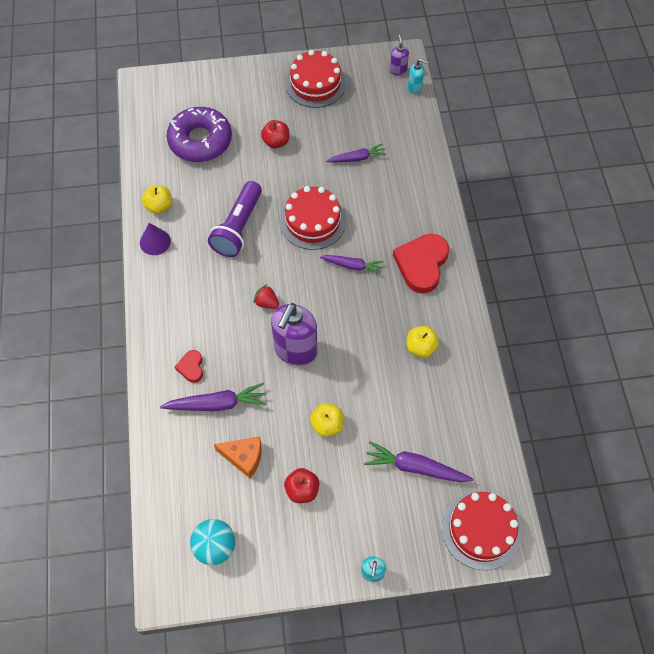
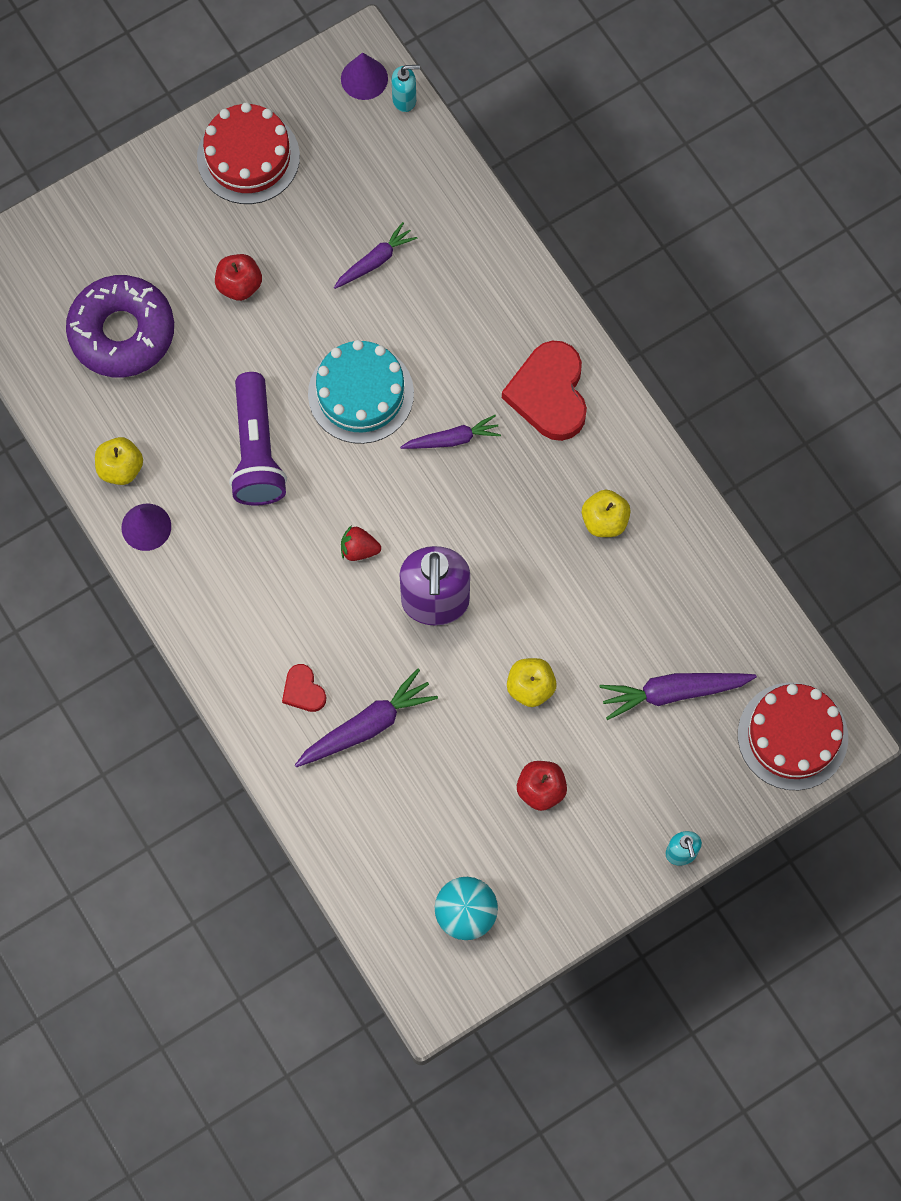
camera: 25 degrees left, 10 degrees up
orange cheese [214,437,262,478] -> none
red cake [280,186,346,250] -> turquoise cake [308,340,414,444]
purple soap dispenser [390,35,409,75] -> purple cone [341,52,388,100]

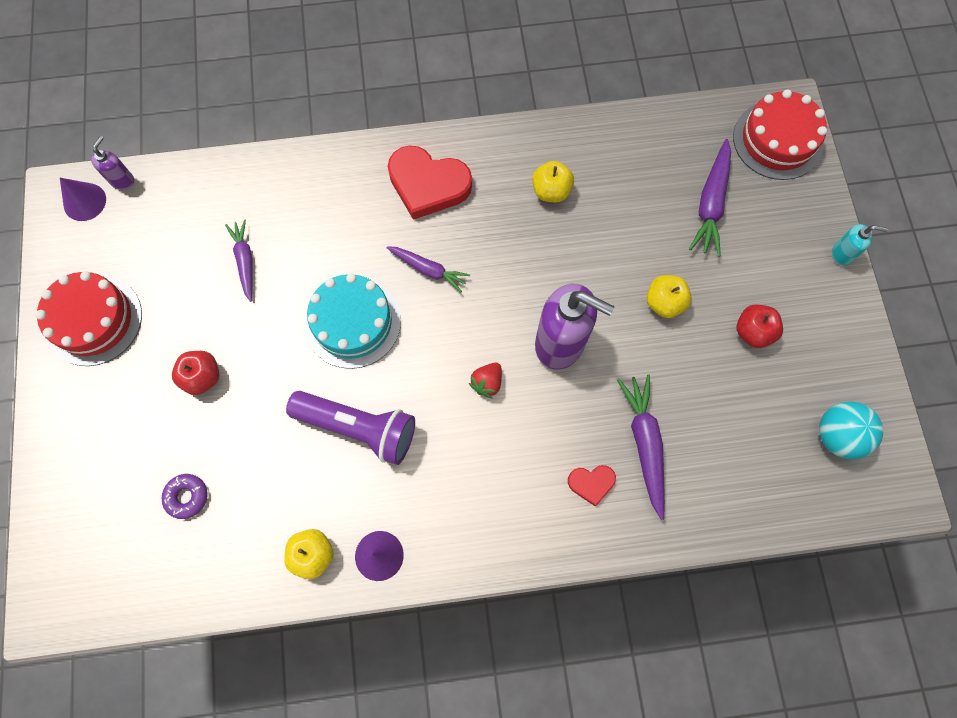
camera: 65 degrees left, 0 degrees up
purple donut [66,275,174,377] -> purple donut [162,474,208,519], size x0.42
turquoise soap dispenser [391,65,420,112] -> purple soap dispenser [91,136,134,190]
purple carrot [400,415,501,449] -> purple carrot turned 105 degrees clockwise [386,246,470,292]

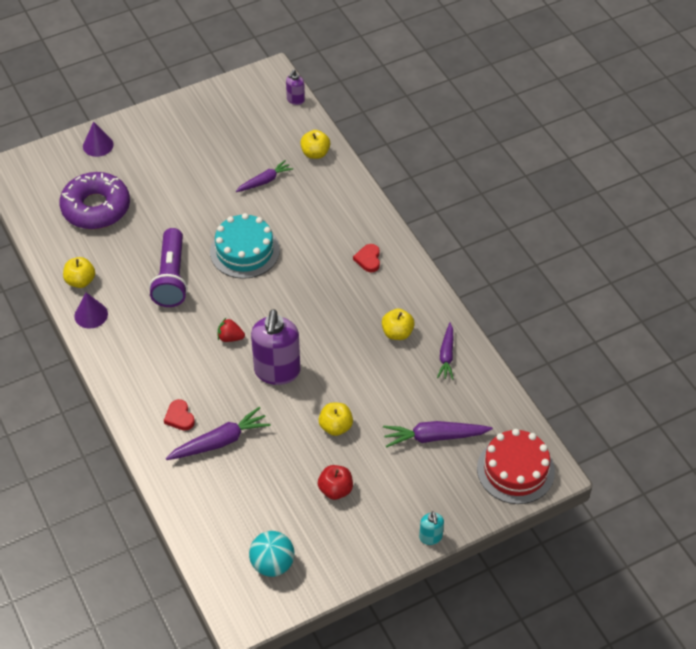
camera: 70 degrees right, 20 degrees down
red cake [35,271,142,366] -> none
purple cone [60,178,106,221] -> purple cone moved to [83,121,114,157]
purple soap dispenser [91,136,134,190] -> purple soap dispenser turned 120 degrees clockwise [286,70,305,105]
purple donut [162,474,208,519] -> purple donut [59,172,130,229], size x2.36
red apple [172,351,219,395] -> none
purple carrot [386,246,470,292] -> purple carrot moved to [437,322,453,380]
red heart [387,145,472,220] -> red heart [353,244,380,272], size x0.49
none -> yellow apple [300,130,330,159]

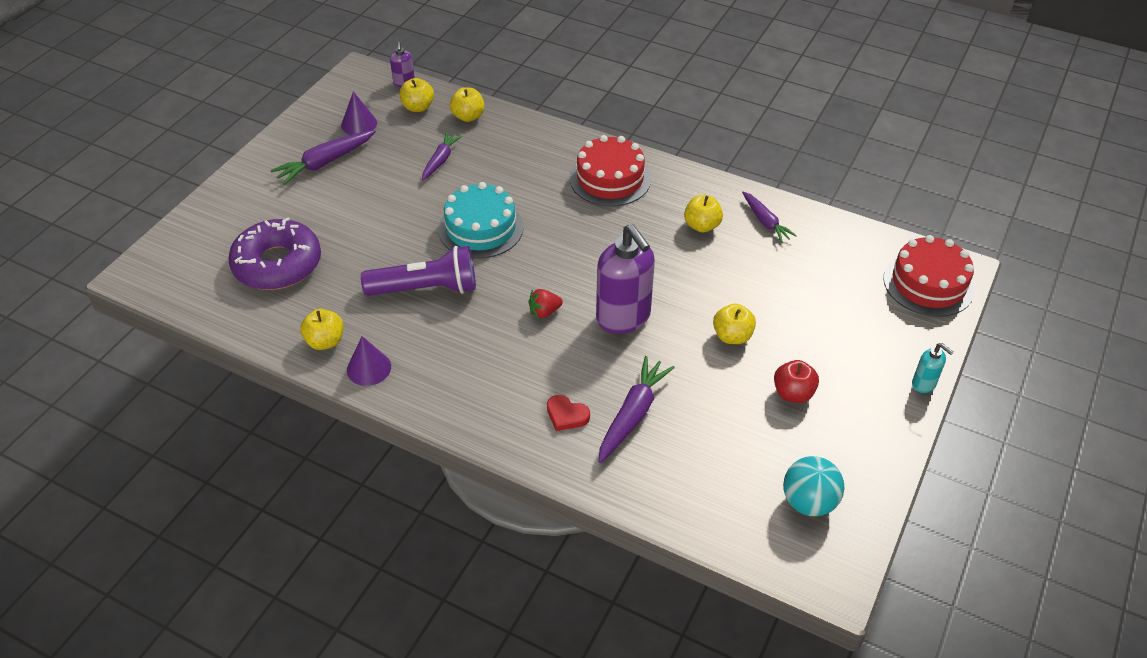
camera: 35 degrees left, 5 degrees down
purple cone [83,121,114,157] -> purple cone moved to [341,91,377,135]
purple flashlight [149,228,188,307] -> purple flashlight turned 60 degrees counterclockwise [361,246,476,296]
red heart [353,244,380,272] -> red cake [570,135,651,206]
purple carrot [383,421,493,448] -> purple carrot moved to [270,130,376,185]
none -> yellow apple [399,78,434,112]

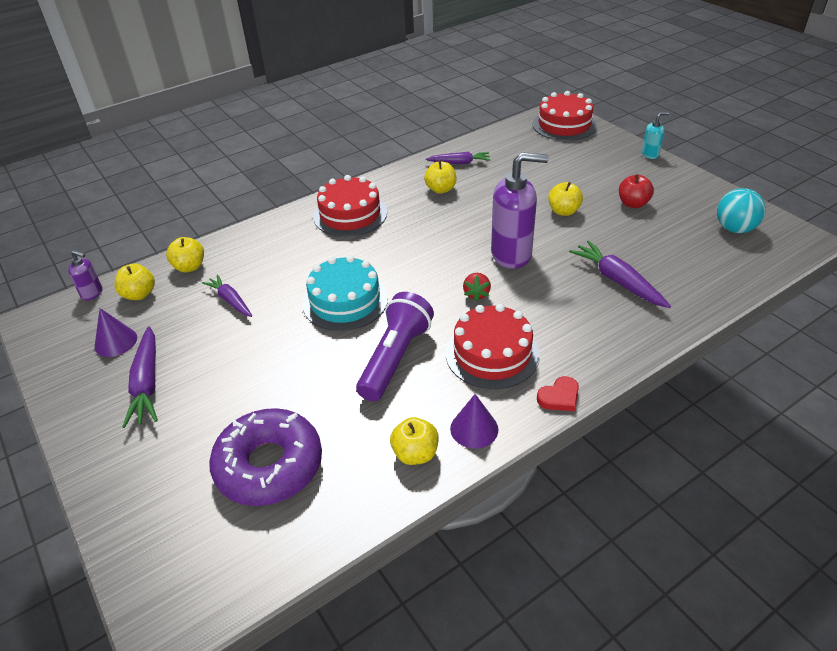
camera: 60 degrees left, 5 degrees down
red heart [547,395,590,431] -> red heart moved to [537,376,579,411]
none -> red cake [446,304,540,389]

